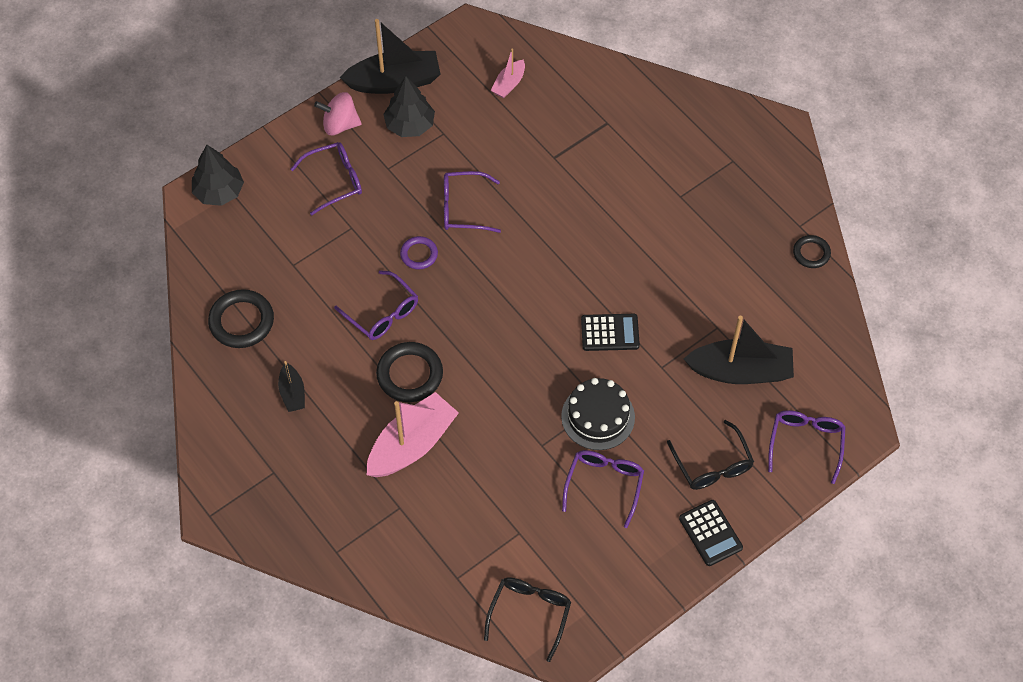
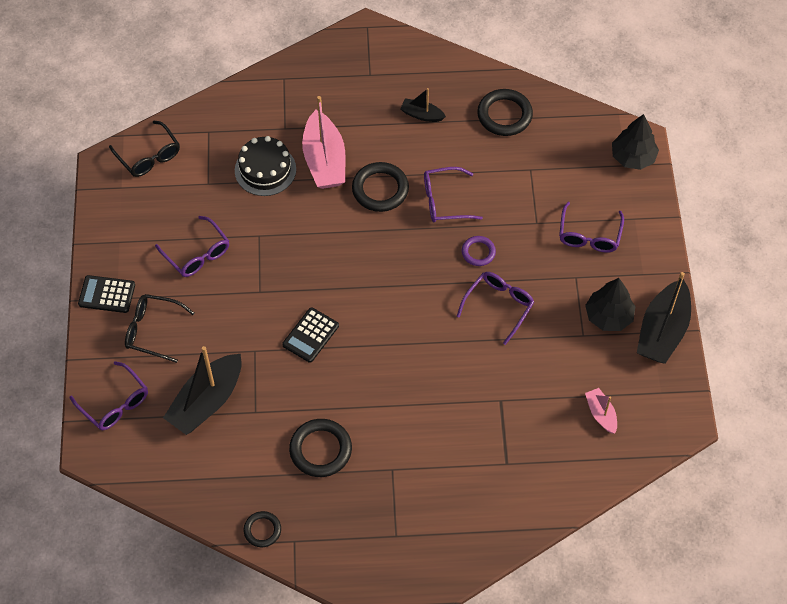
camera: 125 degrees right, 0 degrees up
pink spinning top [314,92,362,135] -> none
black cake [561,378,635,450] -> black cake moved to [235,136,296,196]
none -> black ring [289,419,352,477]

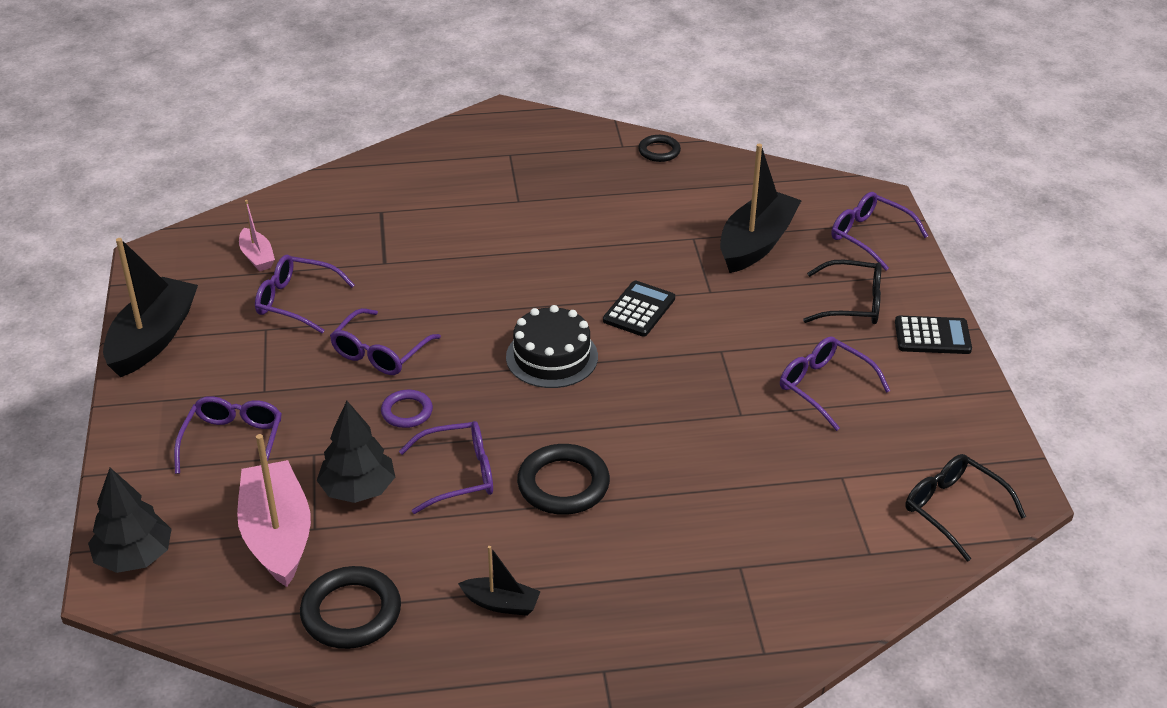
camera: 175 degrees right, 20 degrees down
black cake [235,136,296,196] -> black cake moved to [506,305,598,388]
black ring [289,419,352,477] -> none
pink boat [302,96,346,189] -> pink boat moved to [237,434,311,587]
black tree [585,278,636,331] -> black tree moved to [317,401,395,503]
none -> purple glasses [255,255,355,333]

